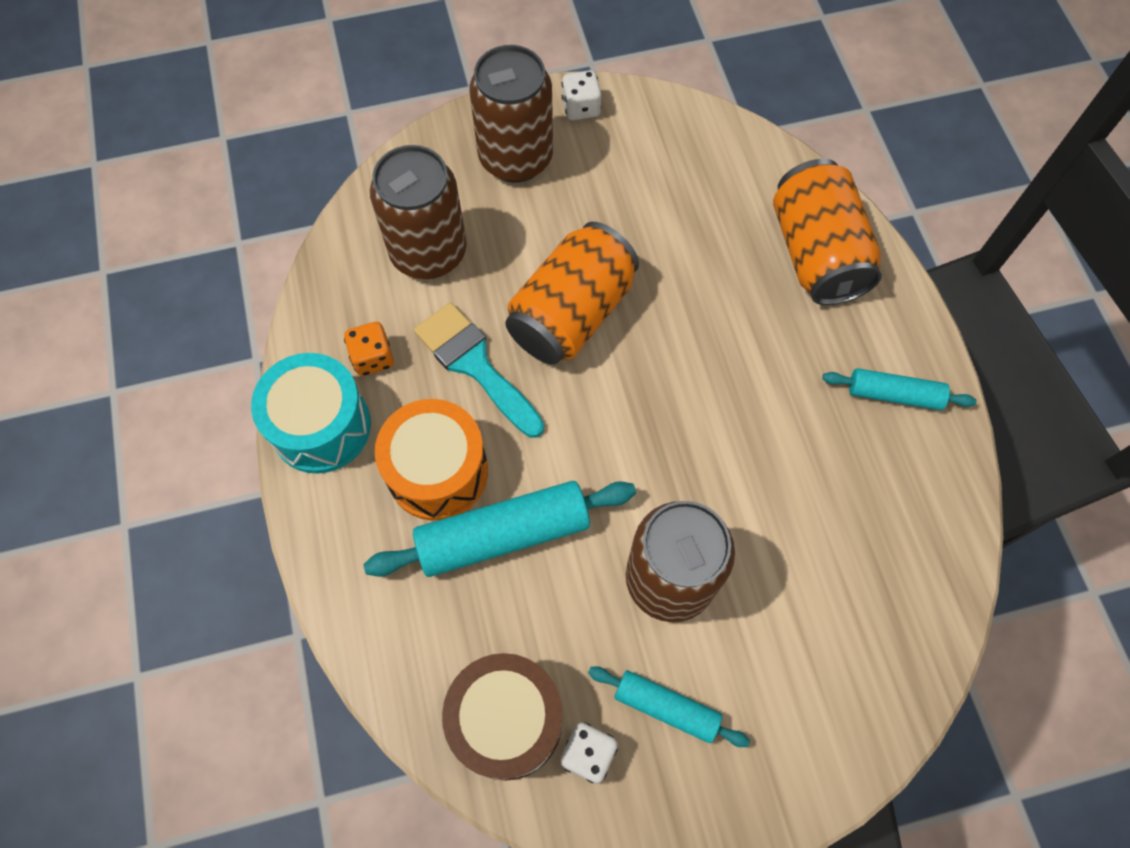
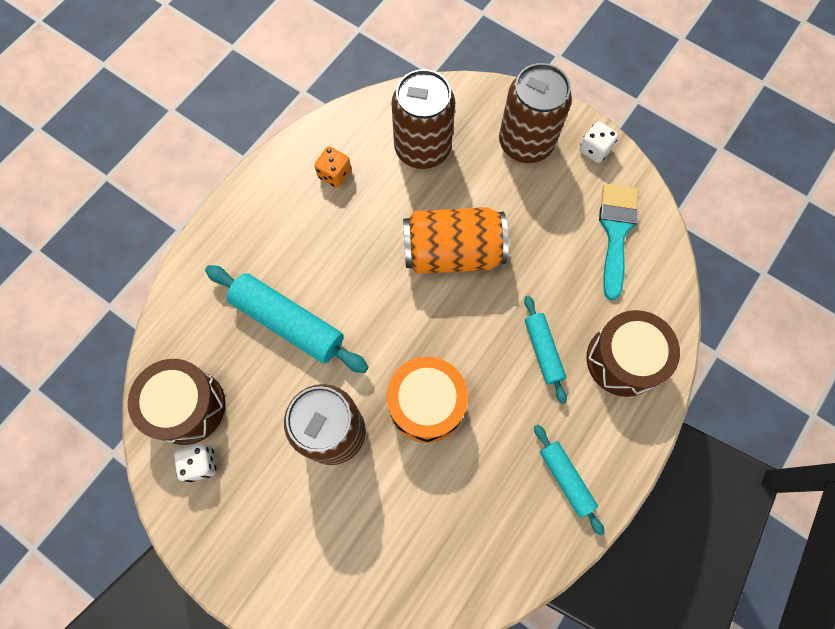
camera: 50 degrees right, 5 degrees up
turquoise drum [251,353,371,474] -> none
orange drum [375,399,488,521] -> orange drum moved to [387,356,468,443]
turquoise brush [414,302,544,438] -> turquoise brush moved to [599,184,638,300]
turquoise rolling pin [588,667,750,747] -> turquoise rolling pin moved to [524,296,567,404]
orange can [773,159,882,305] -> brown drum [587,310,680,397]

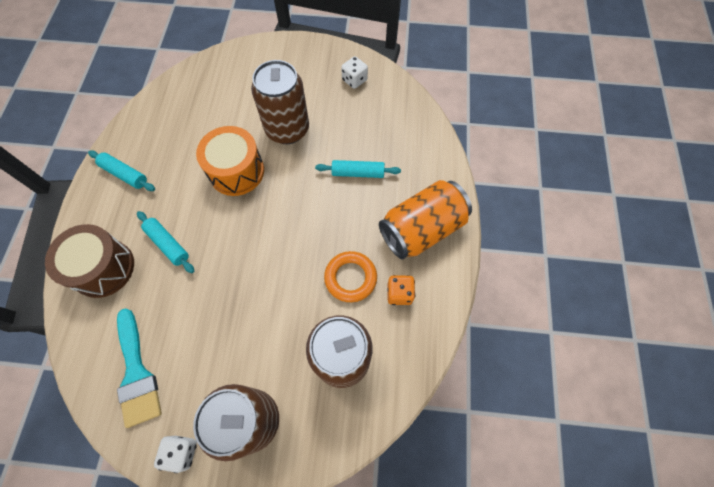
camera: 150 degrees right, 5 degrees down
brown drum [128,359,225,445] -> none
turquoise rolling pin [205,265,368,373] -> turquoise rolling pin [315,160,401,178], size x0.58
orange can [403,207,508,274] -> orange can moved to [379,180,472,259]
none -> orange ring [324,251,377,302]

